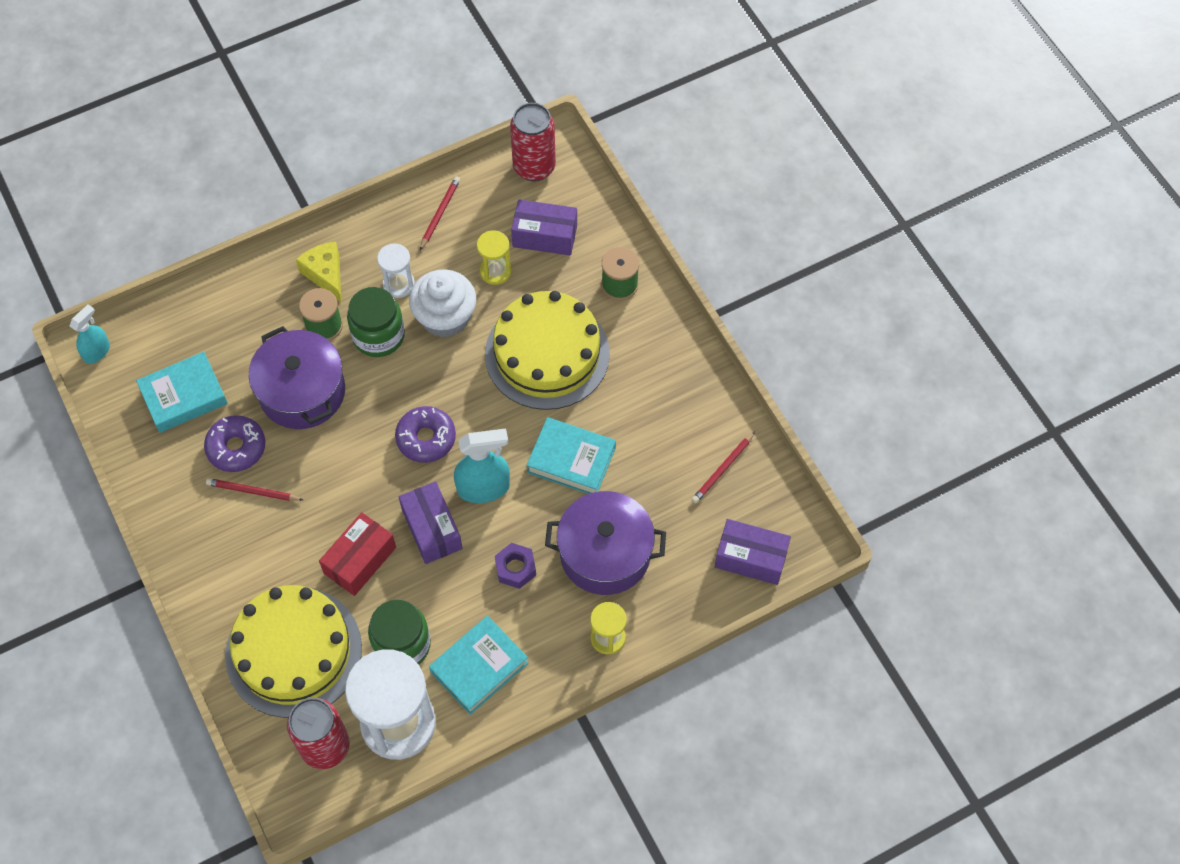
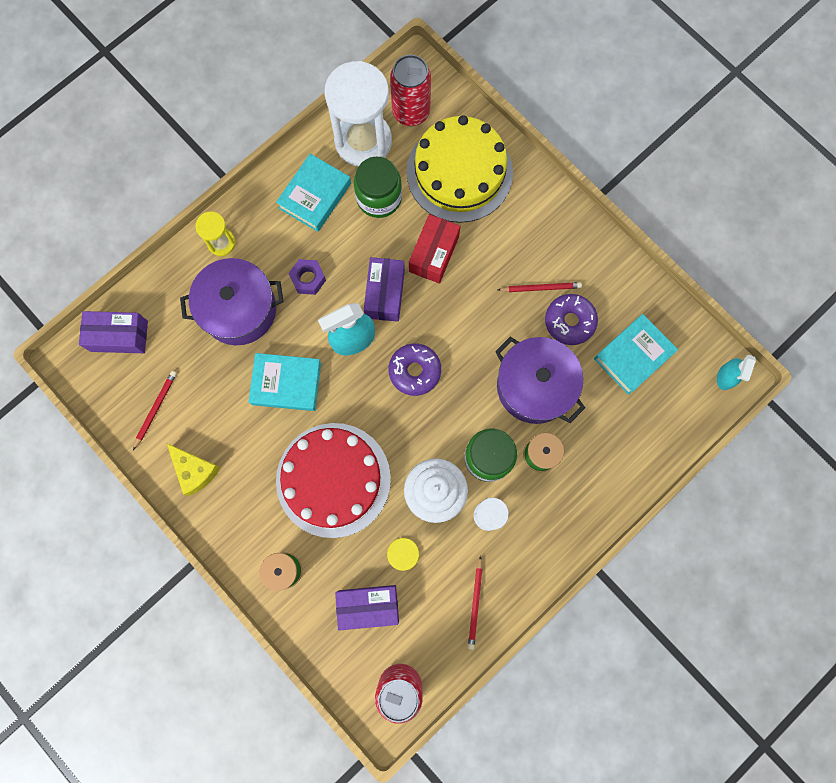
camera: 165 degrees right, 15 degrees up
yellow cheese [296,242,341,302] -> yellow cheese moved to [167,444,221,496]
purple box [399,481,463,564] -> purple box turned 45 degrees clockwise [364,257,405,322]
yellow cake [485,291,610,410] -> red cake [276,423,391,538]

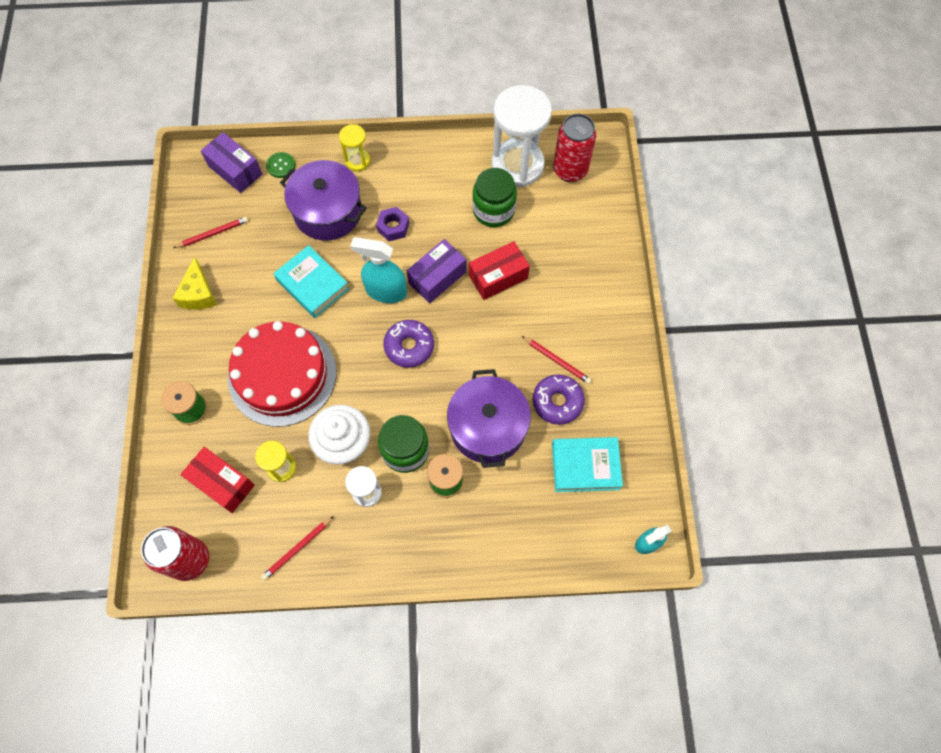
camera: 40 degrees right, 10 degrees down
turquoise book [276,154,351,232] -> none
purple box [335,585,399,631] -> red box [180,447,255,513]
yellow cake [406,115,513,223] -> none
none -> green button [266,152,295,178]

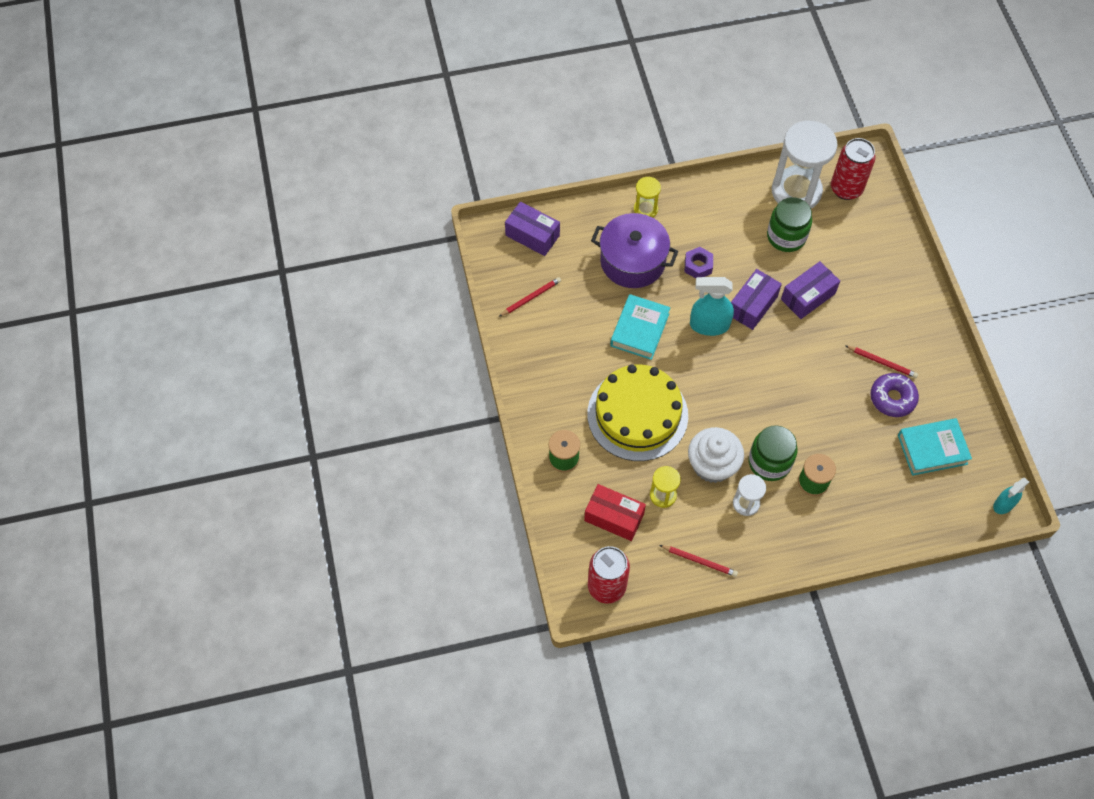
camera: 10 degrees left, 5 degrees down
yellow cheese [172,257,217,310] -> none
red cake [228,321,336,427] -> yellow cake [587,364,688,461]
red pencil [261,516,334,581] -> red pencil turned 105 degrees counterclockwise [659,545,738,577]
green button [266,152,295,178] -> none
turquoise book [273,245,349,318] -> turquoise book turned 75 degrees clockwise [610,294,670,360]
purple donut [383,320,434,368] -> none
purple pot [447,369,531,468] -> none
red box [469,241,530,300] -> purple box [781,261,840,319]

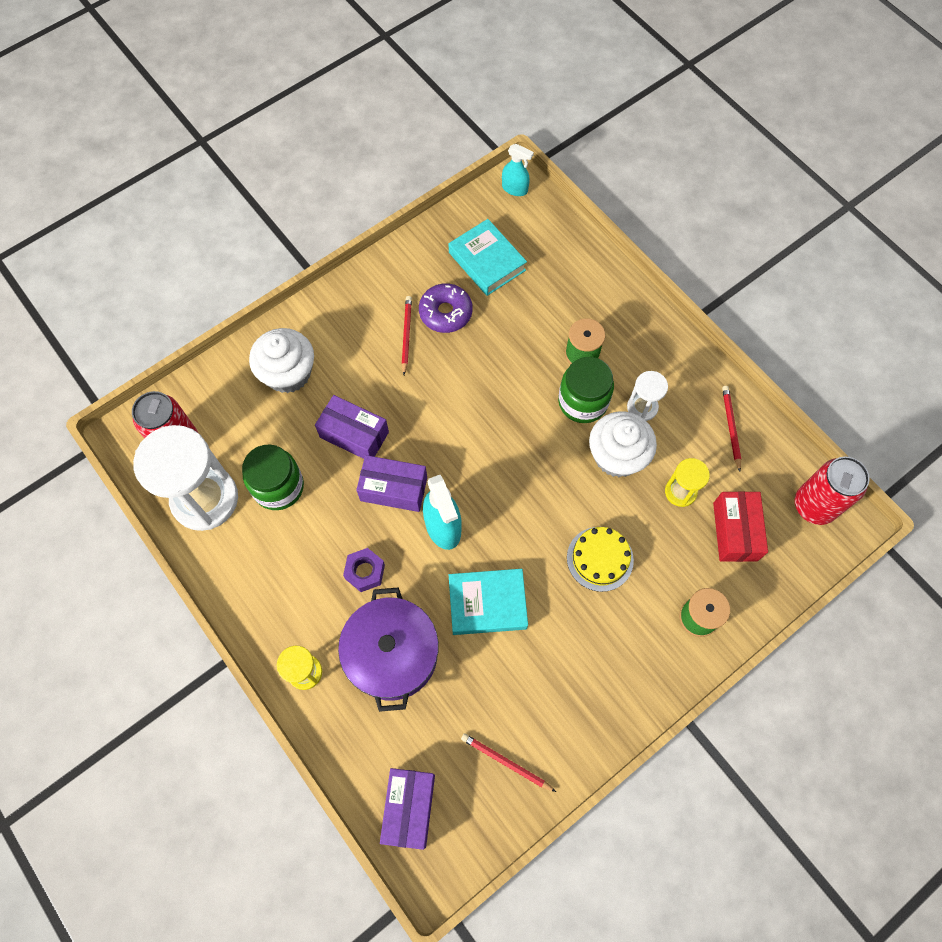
camera: 115 degrees left, 5 degrees up
yellow cake [587,364,688,461] -> yellow cake [567,527,634,592], size x0.53
none -> white cupcake [249,328,314,393]

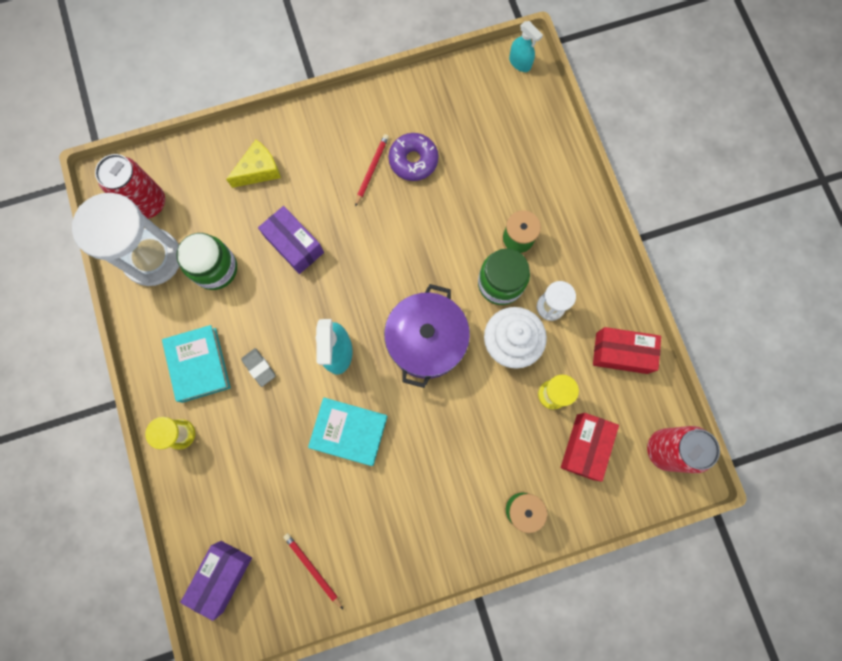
camera: 20 degrees right, 10 degrees up
white cupcake [249,328,314,393] -> yellow cheese [226,140,281,188]
purple pot [338,587,439,712] -> purple pot moved to [384,284,470,388]
purple nut [343,548,385,592] -> grey eraser [241,348,276,387]
purple box [356,455,427,512] -> none
turquoise book [449,219,527,296] -> turquoise book moved to [162,325,231,403]
yellow cake [567,527,634,592] -> none
red pencil [722,386,741,471] -> red box [593,327,661,374]

